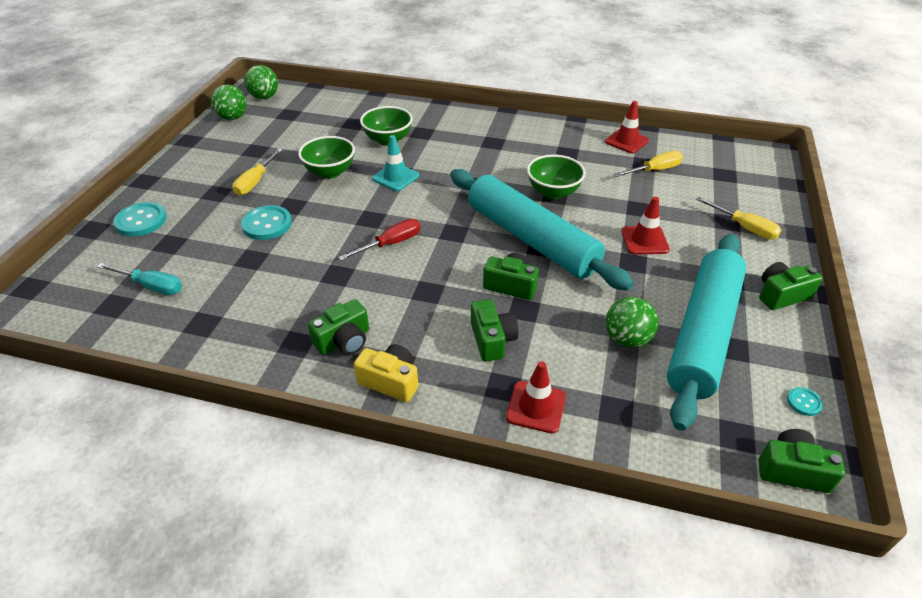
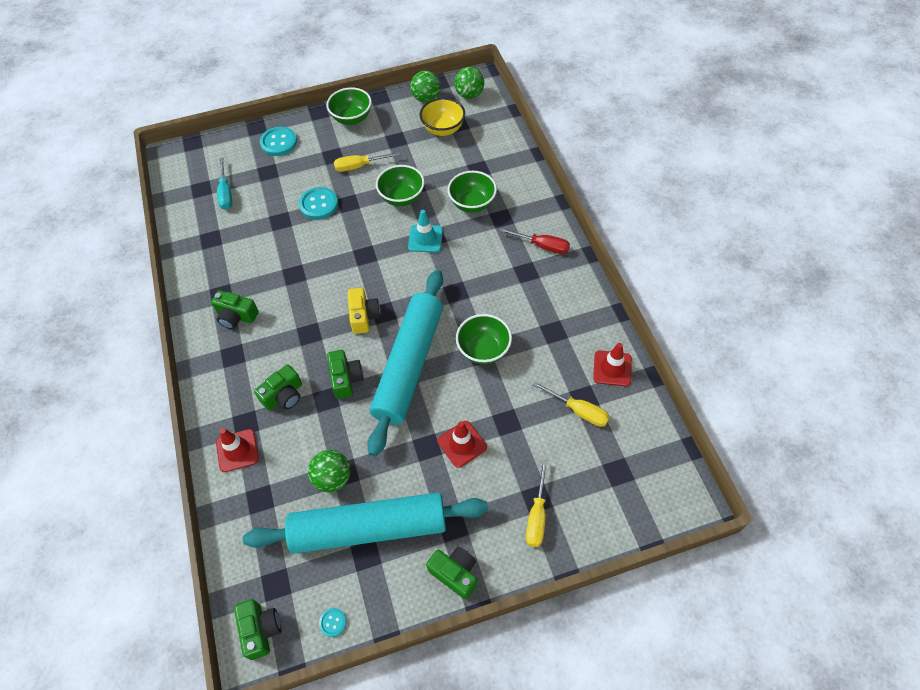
camera: 60 degrees right, 15 degrees up
red screwdriver [338,219,420,261] -> red screwdriver moved to [499,228,570,254]
yellow camera [354,344,418,402] -> yellow camera moved to [347,288,381,334]
none -> green bowl [327,87,372,125]
none -> yellow bowl [419,98,465,136]

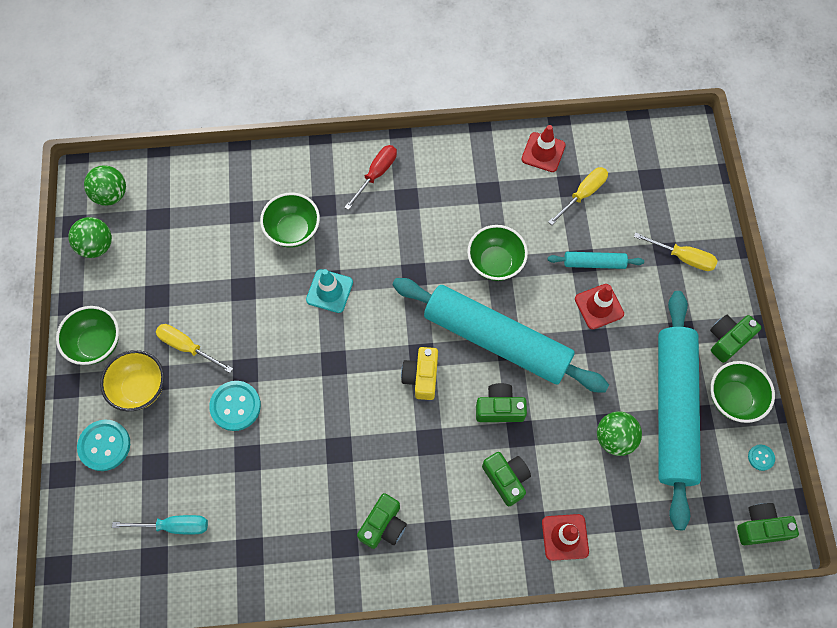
camera: 80 degrees left, 10 degrees up
yellow screwdriver [334,152,400,172] -> yellow screwdriver turned 120 degrees clockwise [156,324,233,373]
yellow camera [347,288,381,334] -> yellow camera turned 90 degrees counterclockwise [401,347,438,400]
green bowl [376,165,425,206] -> green bowl moved to [711,361,775,423]
yellow bowl [419,98,465,136] -> yellow bowl moved to [100,350,164,411]
none -> turquoise rolling pin [548,252,644,269]

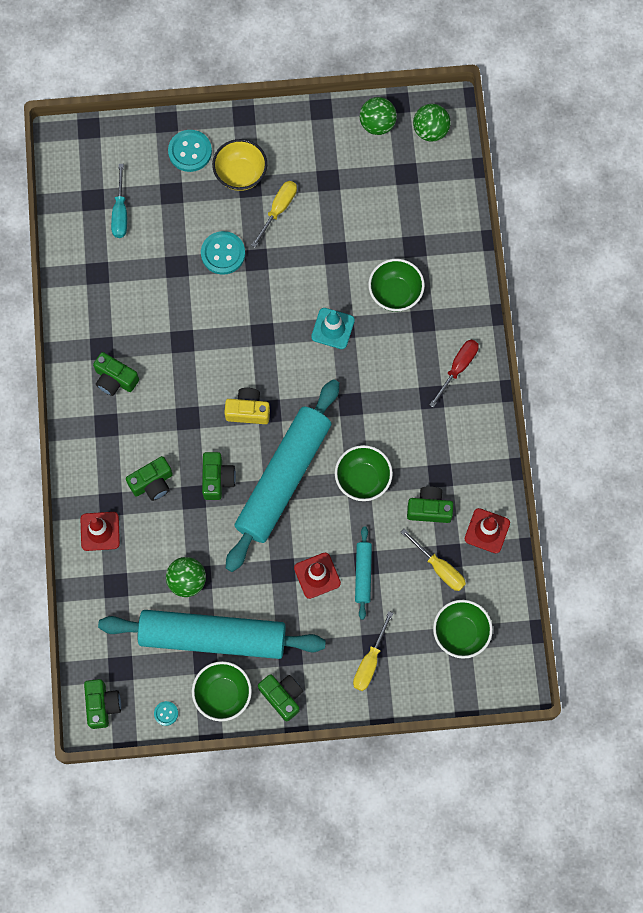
camera: 90 degrees right, 5 degrees up
green bowl [56,306,119,365] -> green bowl moved to [433,600,493,659]
red screwdriver [344,145,397,210] -> red screwdriver turned 90 degrees counterclockwise [429,339,479,408]
none -> green camera [407,486,453,523]

